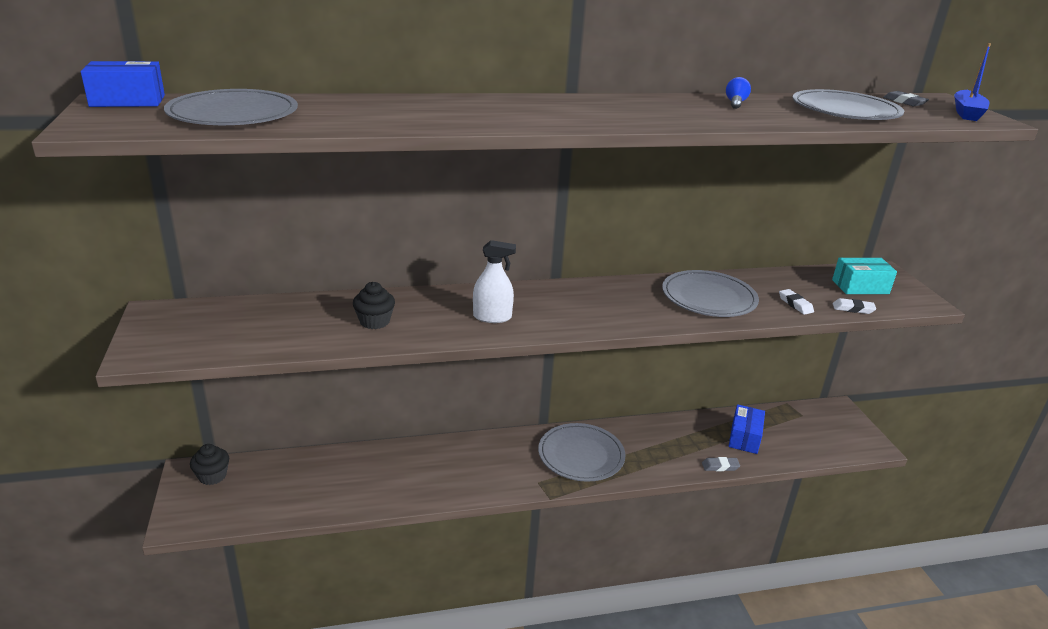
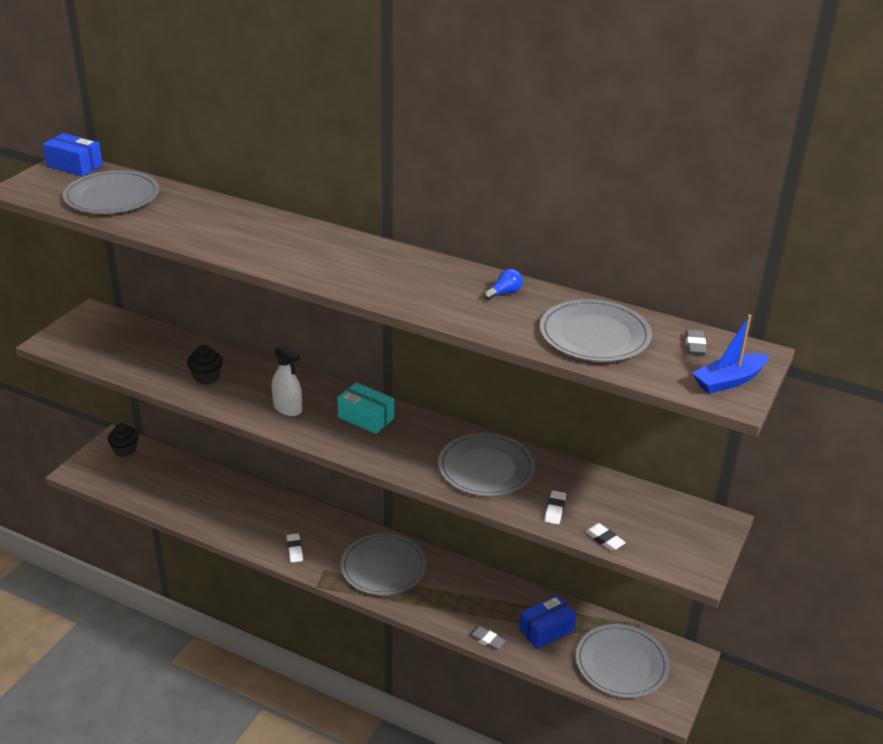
camera: 40 degrees right, 5 degrees up
turquoise box [832,258,897,294] -> turquoise box moved to [337,382,394,434]
none -> white eraser [286,533,303,563]
none -> grey plate [575,624,669,698]

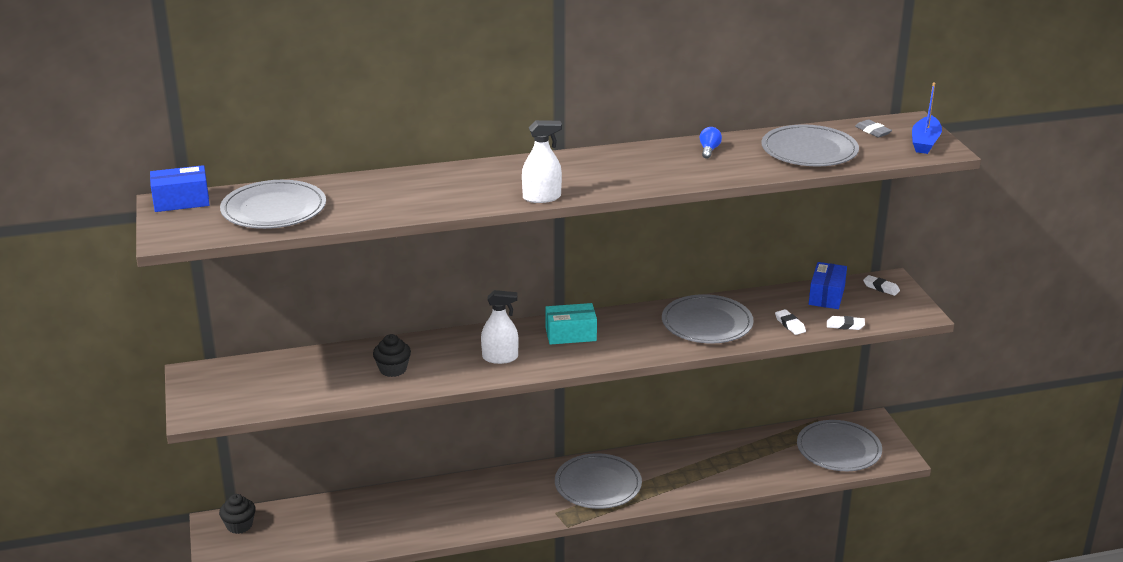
camera: 40 degrees left, 5 degrees down
white eraser [286,533,303,563] -> white eraser moved to [863,275,900,296]
grey eraser [468,626,506,650] -> none
blue box [519,595,576,649] -> blue box moved to [809,262,847,309]
none -> white spray bottle [522,120,562,203]

